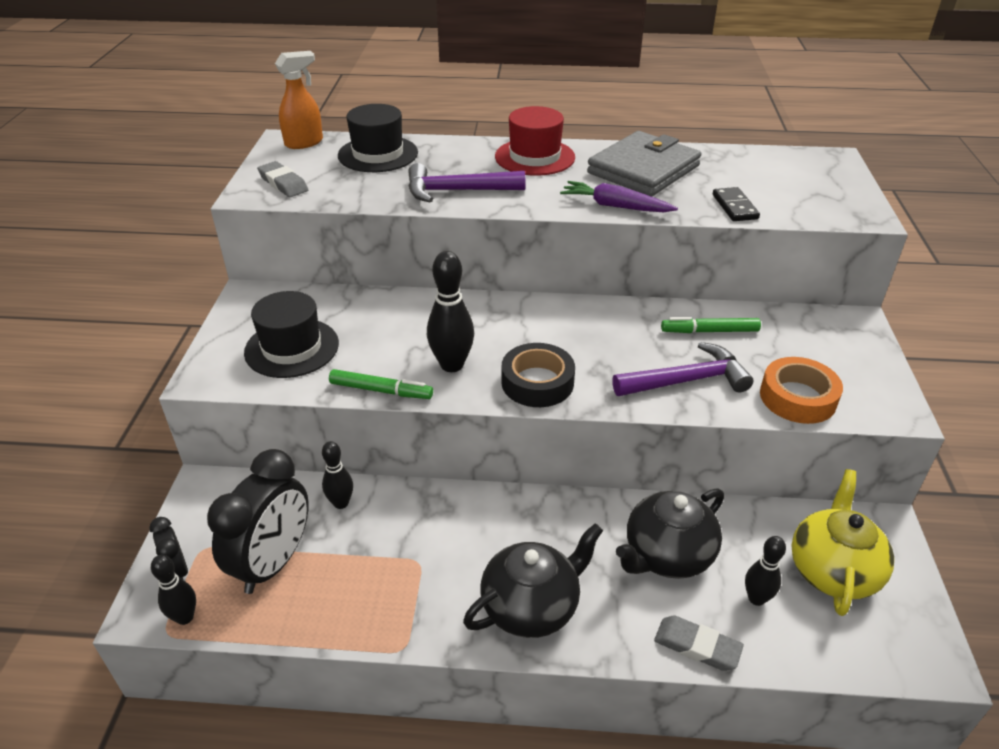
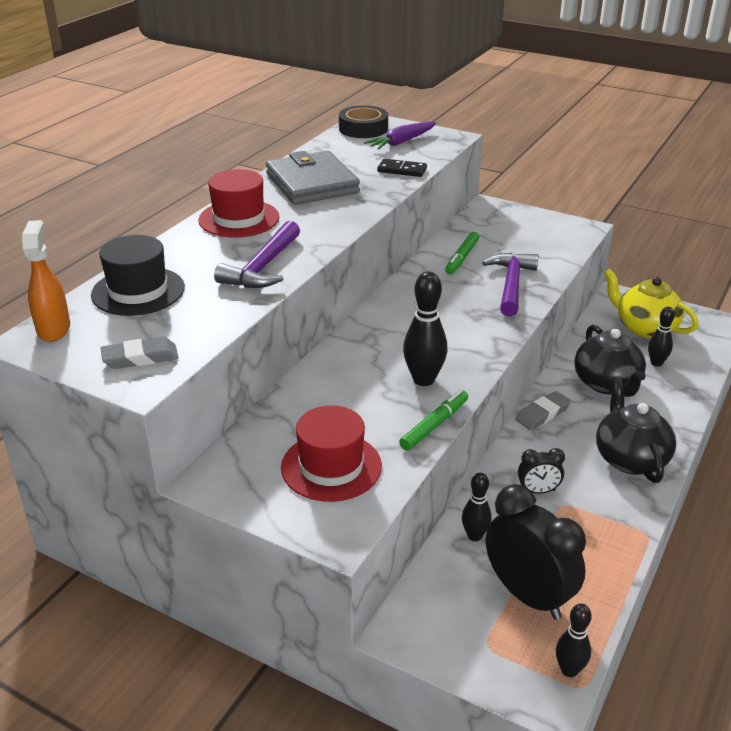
camera: 65 degrees left, 5 degrees down
black clock [149,517,188,580] -> black clock moved to [518,448,565,494]
black hat [244,291,339,378] -> red hat [281,405,382,502]
black tape [501,343,575,407] -> black tape moved to [339,105,388,138]
purple carrot [560,181,678,212] -> purple carrot moved to [364,122,436,150]
grey eraser [654,616,744,671] -> grey eraser moved to [516,391,571,430]
orange tape [760,357,843,424] -> none

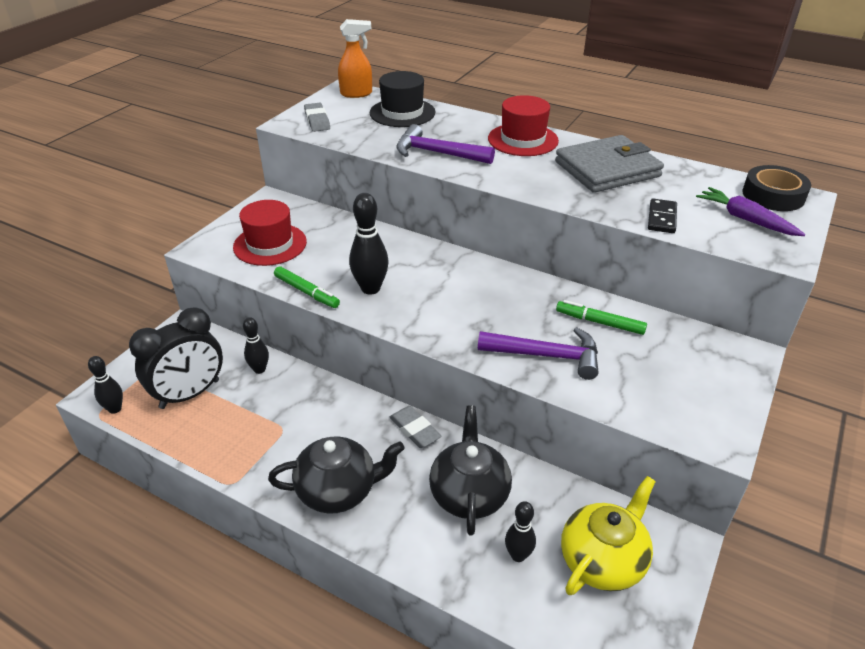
camera: 90 degrees right, 5 degrees up
black clock [518,448,565,494] -> none
black teapot [574,325,646,397] -> black teapot turned 105 degrees clockwise [429,405,512,536]

